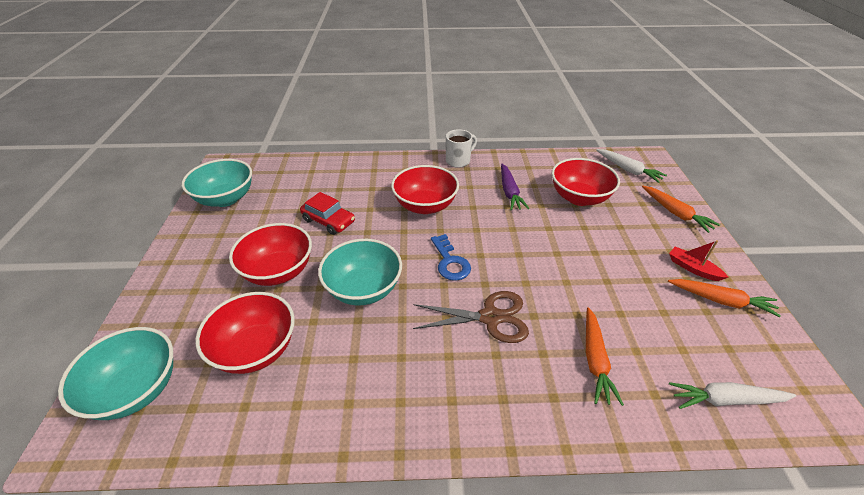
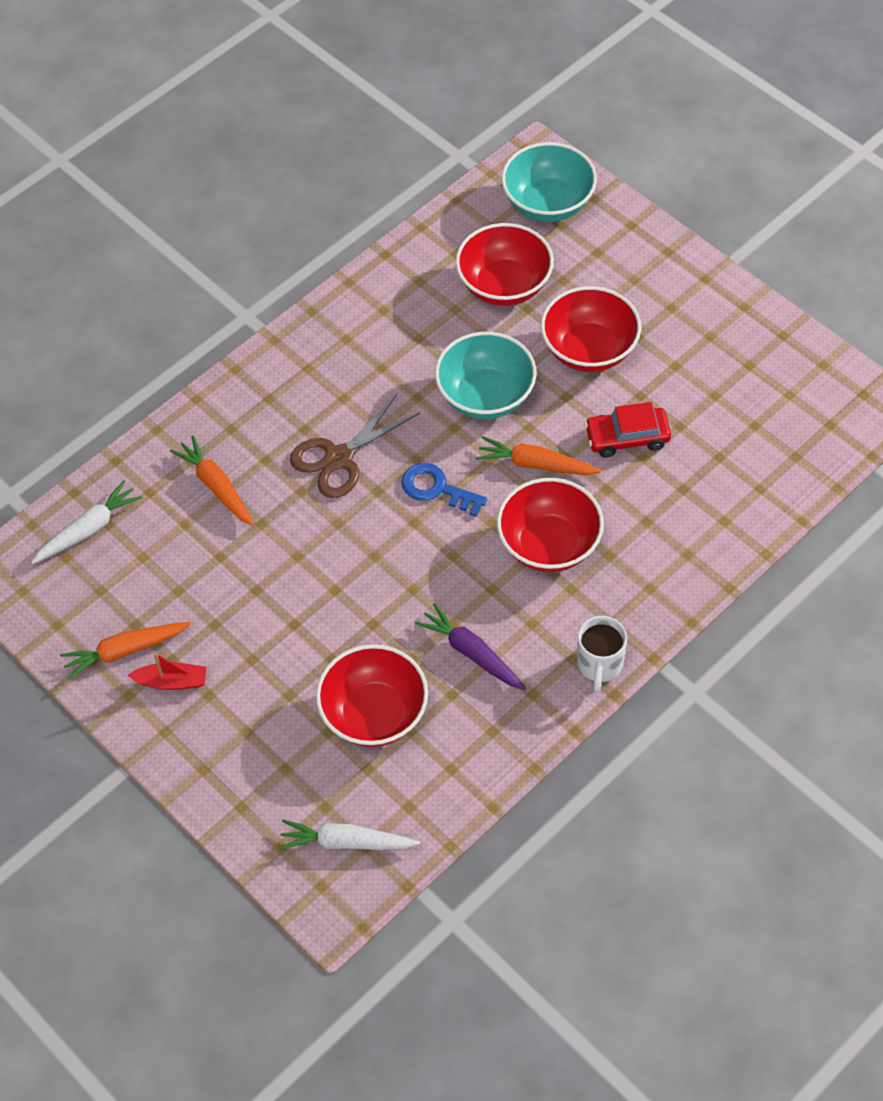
camera: 140 degrees right, 15 degrees up
turquoise bowl [182,159,252,207] -> none
orange carrot [642,186,720,233] -> orange carrot moved to [476,436,601,475]

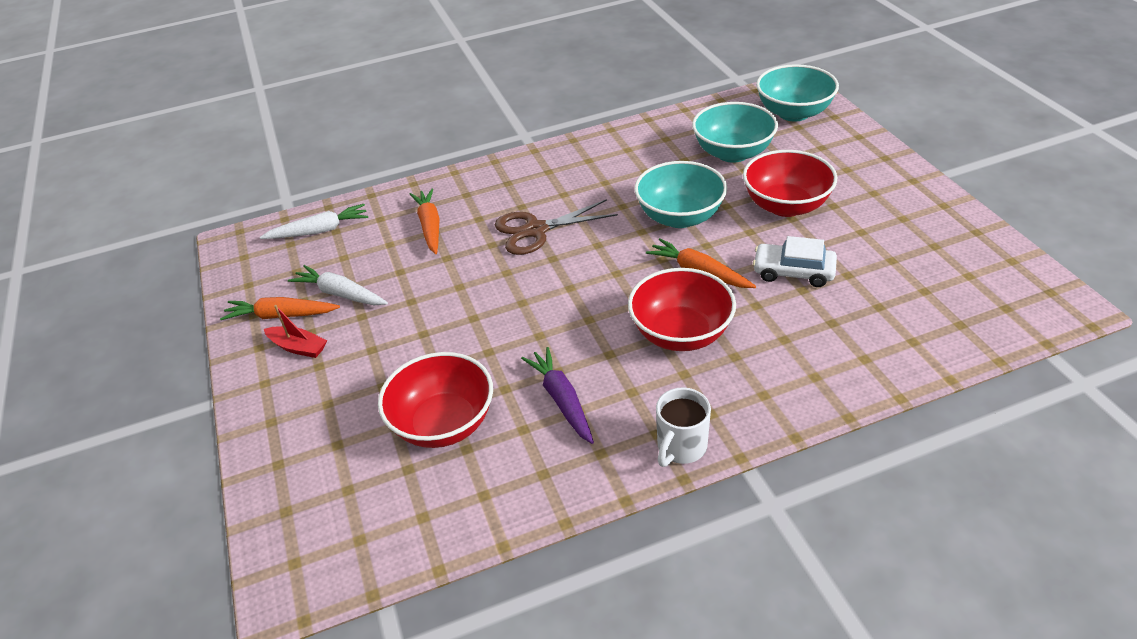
camera: 25 degrees right, 15 degrees down
white carrot [279,820,420,850] -> white carrot moved to [288,265,388,305]
blue key [401,463,487,517] -> none
red bowl [456,223,554,306] -> turquoise bowl [692,102,778,163]
red car [585,402,671,457] -> white car [753,236,837,287]

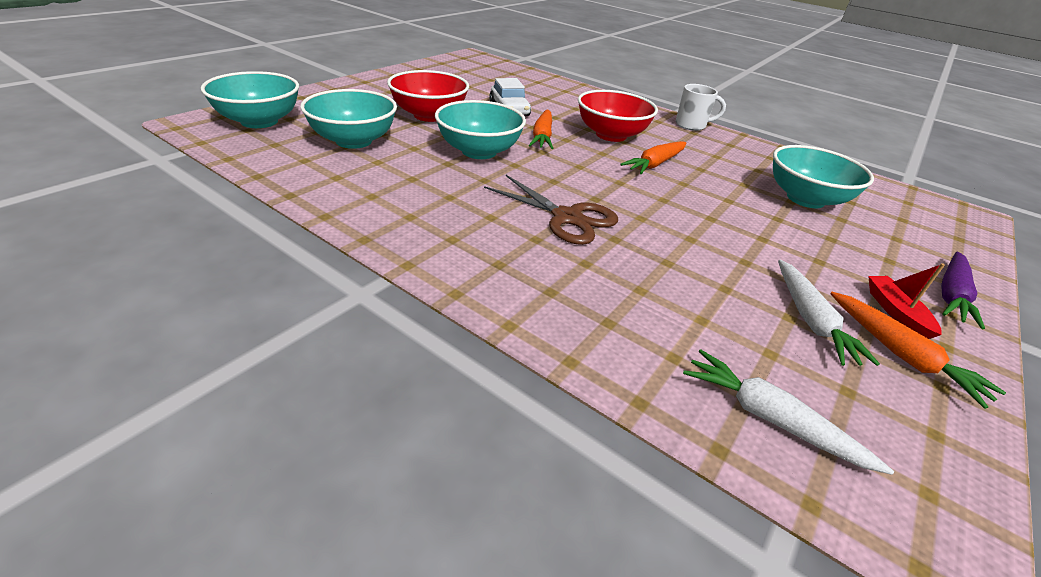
camera: 130 degrees left, 5 degrees down
red bowl [378,352,493,448] -> turquoise bowl [773,145,874,208]
orange carrot [410,188,440,254] -> orange carrot moved to [620,141,686,174]
purple carrot [521,347,594,444] -> purple carrot moved to [941,252,985,329]

